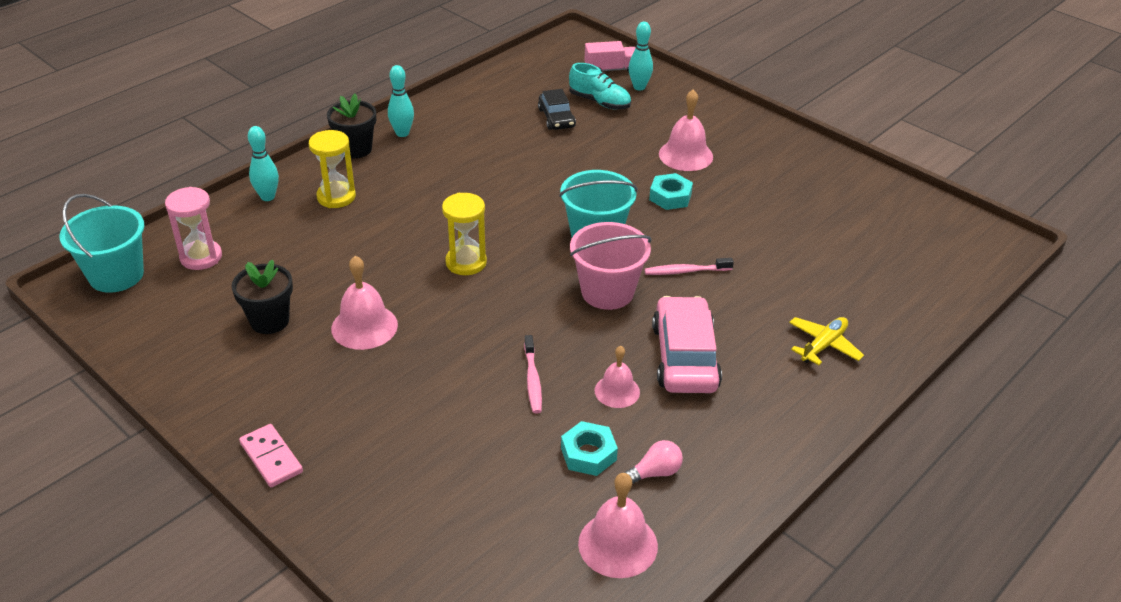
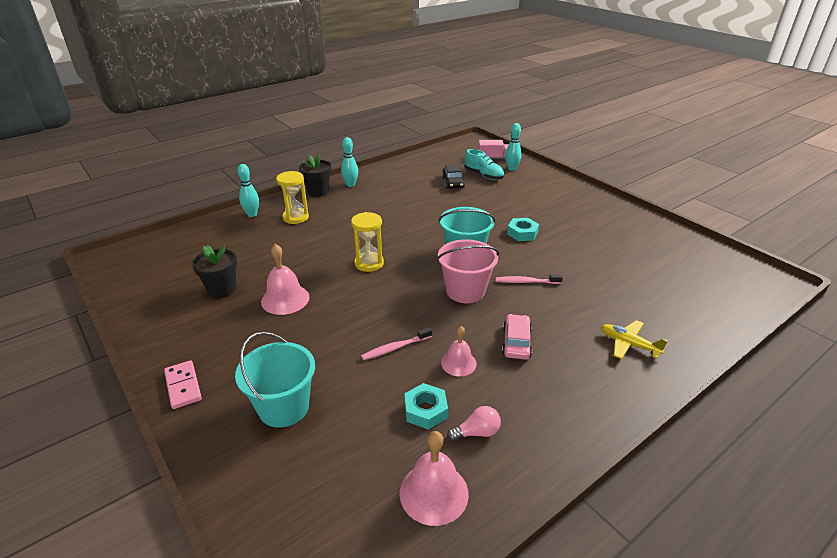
camera: 10 degrees right, 5 degrees down
turquoise bucket [60,194,144,293] -> turquoise bucket moved to [235,332,315,428]
pink hourglass [165,187,222,270] -> none
pink toothbrush [524,335,542,414] -> pink toothbrush turned 60 degrees clockwise [361,327,432,360]
pink car [652,296,722,393] -> pink car [502,314,532,360], size x0.60
pink bell [659,90,713,171] -> none
yellow plane [789,317,864,365] -> yellow plane turned 105 degrees counterclockwise [601,320,668,359]

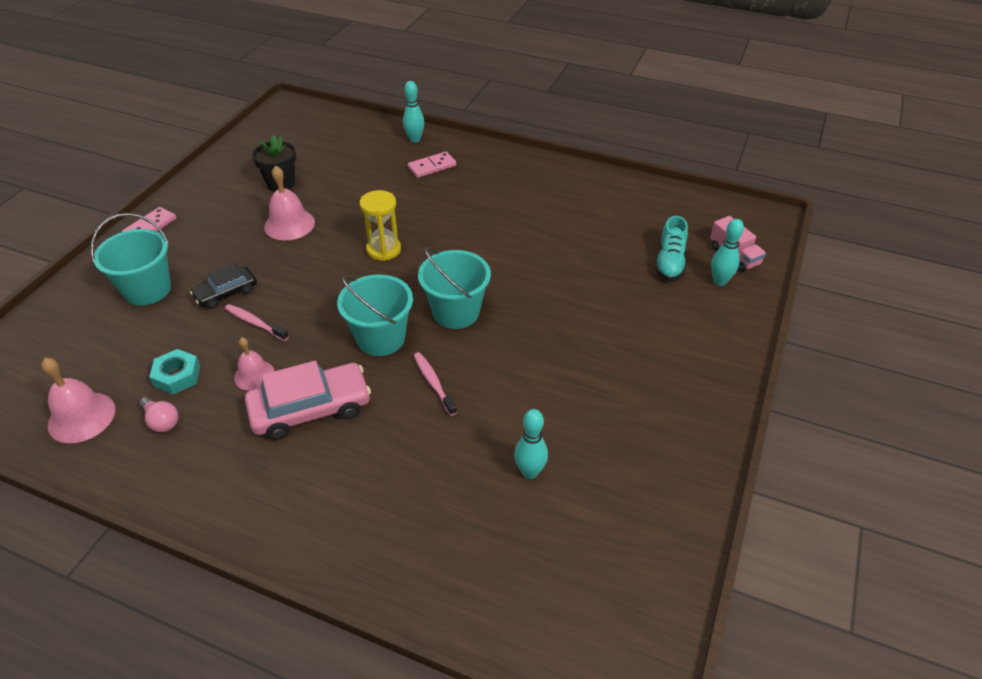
camera: 60 degrees right, 10 degrees up
yellow hourglass [276,171,309,224] -> pink domino [408,152,456,178]
black flower pot [299,154,332,197] -> none
turquoise bowling pin [341,137,358,187] -> turquoise bowling pin moved to [514,409,548,479]
pink bucket [437,239,499,303] -> turquoise bucket [337,274,413,356]
black car [442,164,465,189] -> black car moved to [190,263,257,309]
pink car [502,314,532,360] -> pink car [245,361,371,440], size x1.67
turquoise nut [507,218,539,241] -> none
yellow plane [601,320,668,359] -> none

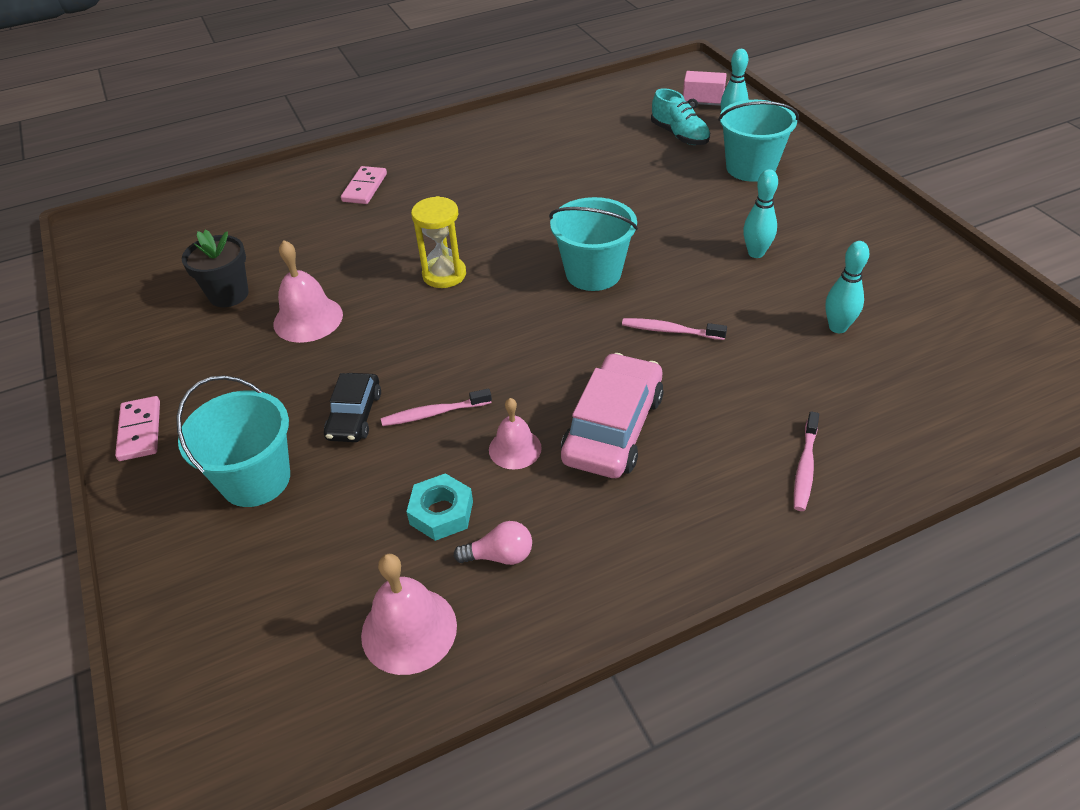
camera: 45 degrees left, 0 degrees up
turquoise bucket [337,274,413,356] -> turquoise bucket moved to [718,100,799,182]
turquoise bowling pin [403,81,425,142] -> turquoise bowling pin moved to [743,169,778,258]
none -> pink toothbrush [794,411,819,511]

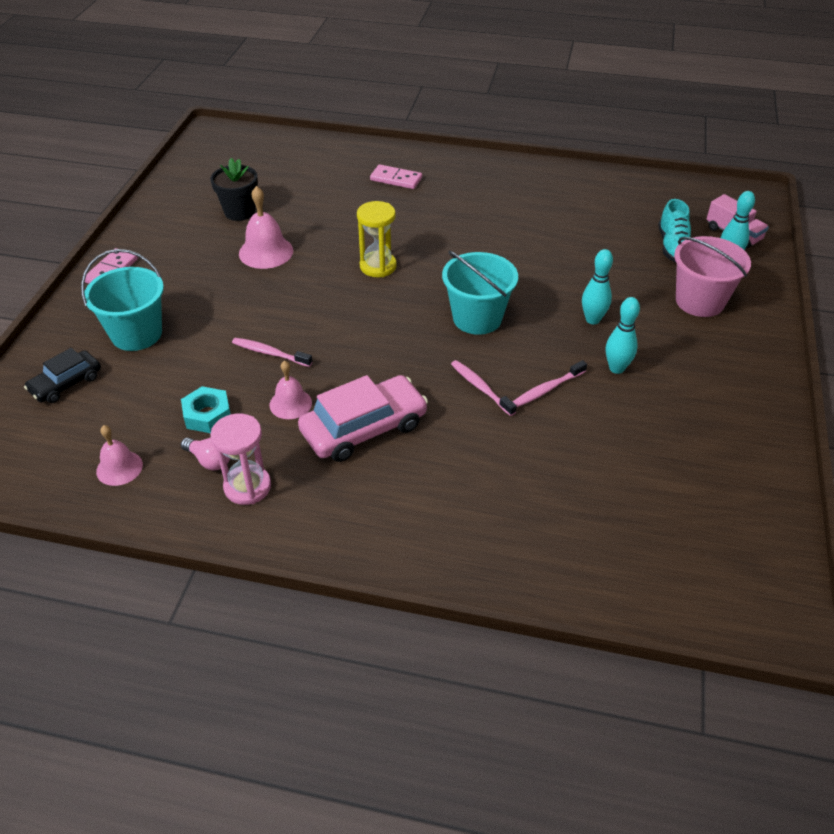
camera: 35 degrees right, 0 degrees up
black car [324,373,381,442] -> black car moved to [24,348,101,403]
pink domino [341,166,387,204] -> pink domino turned 60 degrees clockwise [370,164,422,189]
pink bell [361,554,457,675] -> pink bell [96,425,143,486], size x0.65
turquoise bucket [718,100,799,182] -> pink bucket [674,236,751,317]
pink toothbrush [794,411,819,511] -> pink toothbrush moved to [512,360,587,408]
turquoise bowling pin [825,241,869,333] -> turquoise bowling pin moved to [582,249,613,325]
none -> pink hourglass [210,414,271,505]

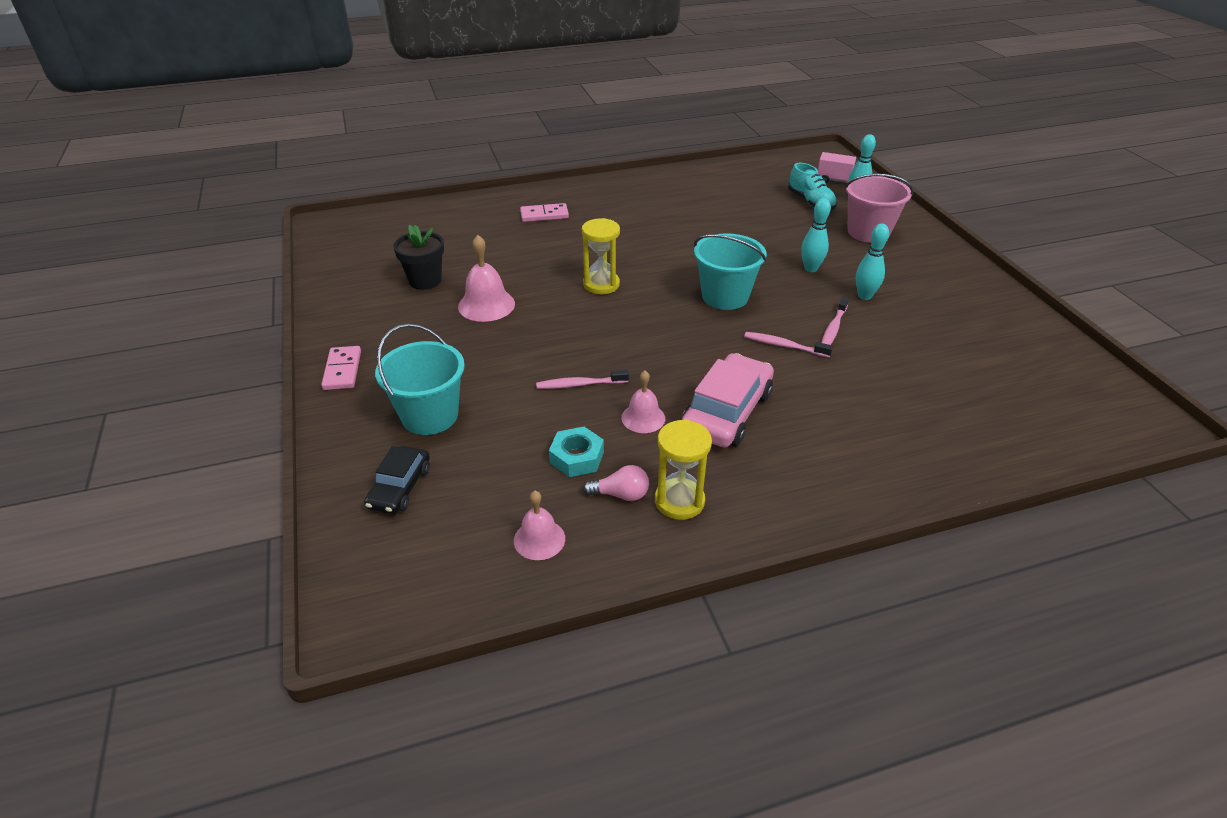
camera: 30 degrees left, 5 degrees down
pink hourglass [210,414,271,505] -> yellow hourglass [655,419,712,520]

